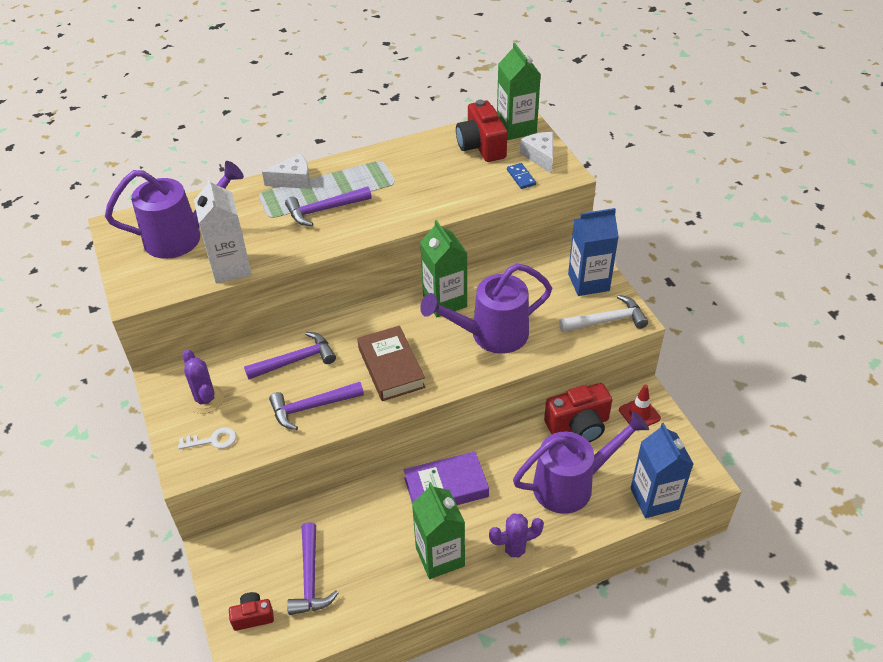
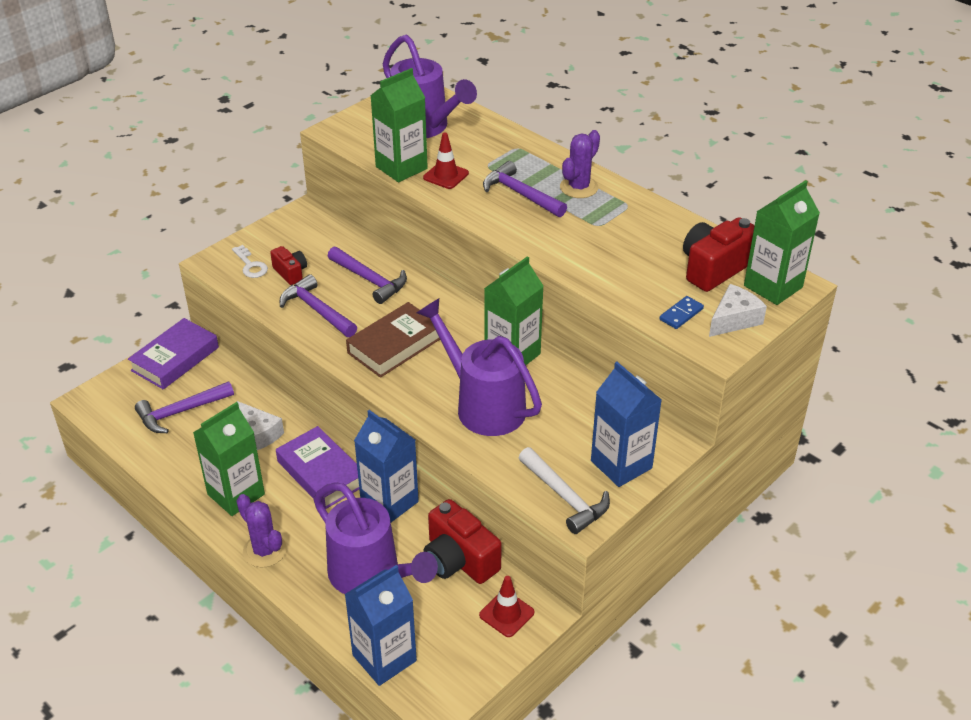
camera: 65 degrees right, 5 degrees down
purple cactus [182,349,224,414] -> purple cactus moved to [560,130,600,198]
white carton [194,177,252,283] -> green carton [371,68,428,182]
red camera [229,592,274,631] -> red camera moved to [270,246,307,285]
white cheese [262,154,310,189] -> white cheese moved to [237,401,284,450]
none -> purple book [128,318,219,390]
none -> blue carton [354,410,419,522]
none -> red traffic cone [423,133,469,189]

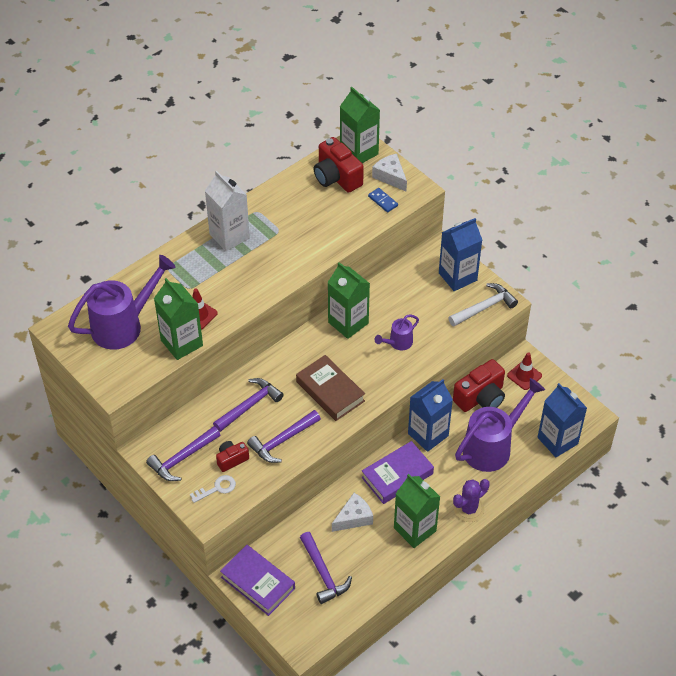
camera: 85 degrees left, 10 degrees up
purple watering can [417,298,542,436] -> purple watering can [375,314,419,350], size x0.49
purple hammer [483,161,567,217] -> purple hammer moved to [146,426,220,481]
purple cactus [560,130,600,198] -> white carton [205,171,250,251]

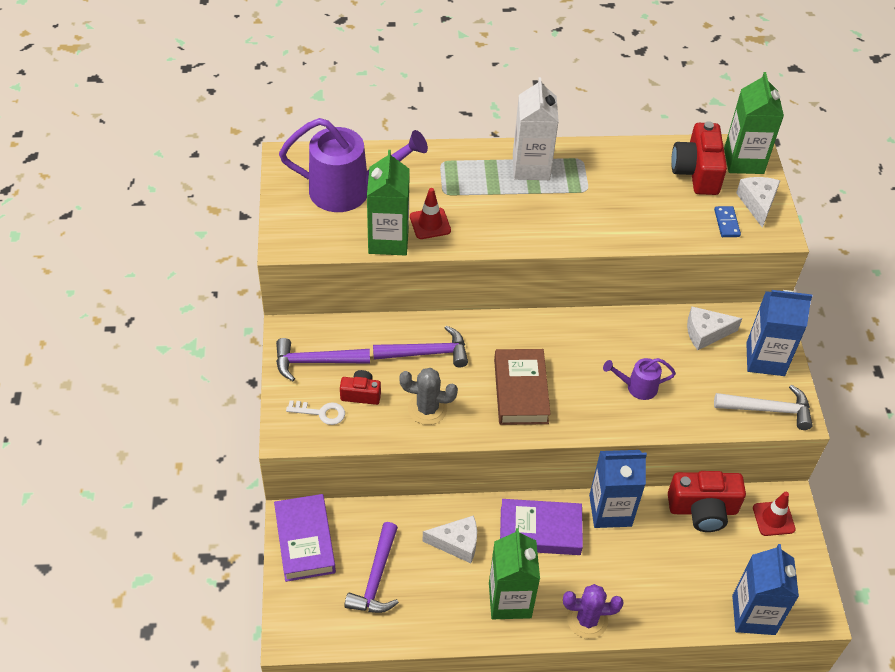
camera: 35 degrees right, 0 degrees up
purple hammer [247,410,321,463] -> grey cactus [399,368,458,425]
green carton [327,262,370,339] -> none
purple watering can [455,378,545,472] -> none
none -> white cheese [687,307,742,350]

